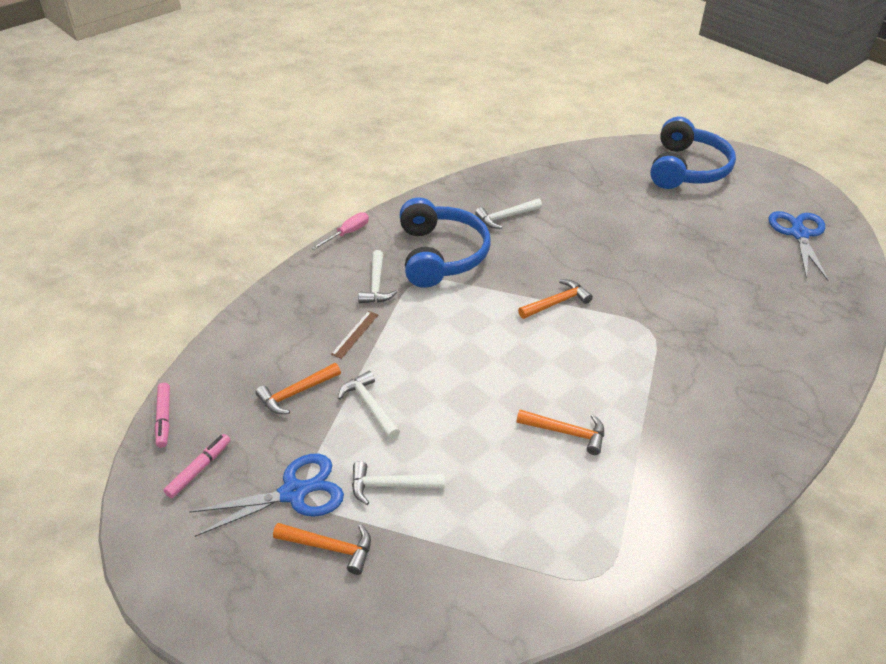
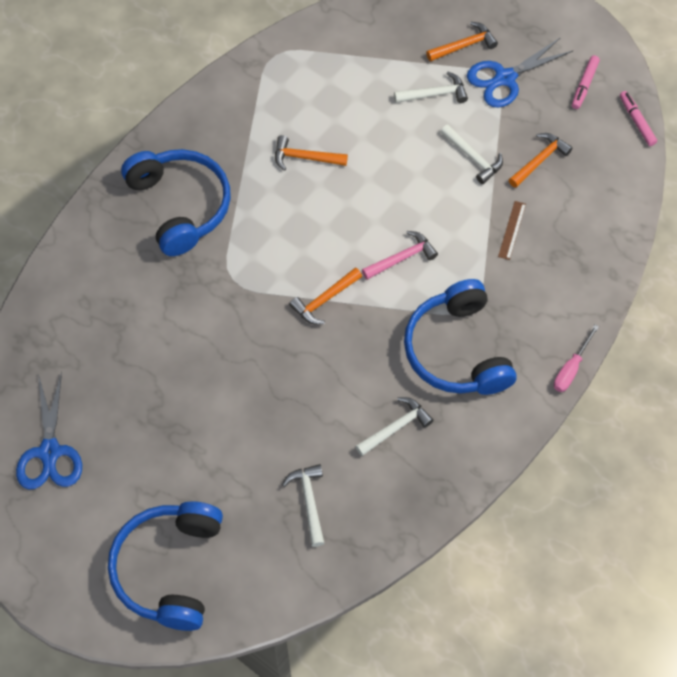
camera: 170 degrees right, 20 degrees up
orange hammer [273,523,371,575] -> orange hammer turned 150 degrees clockwise [426,22,498,62]
white hammer [358,250,397,303] -> white hammer moved to [282,464,324,547]
none -> blue headphones [121,149,231,256]
none -> pink hammer [362,231,438,280]

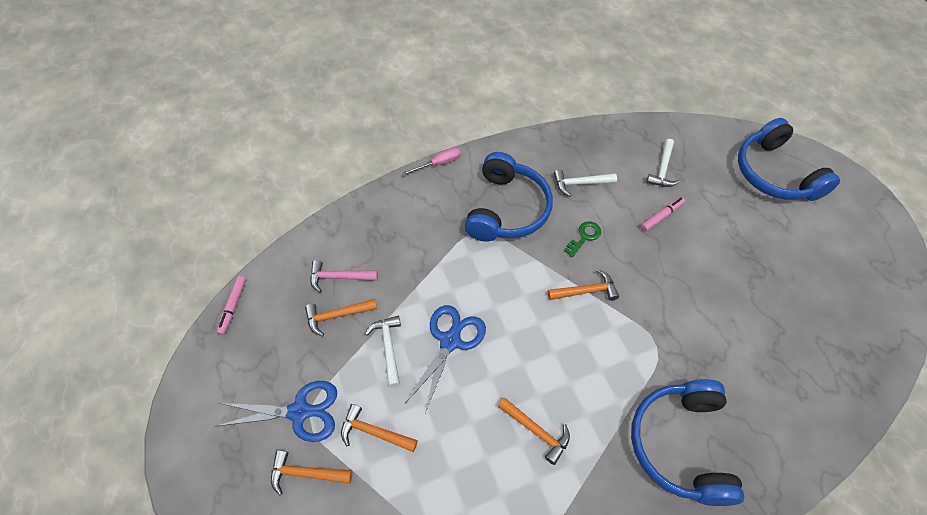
camera: 150 degrees left, 5 degrees down
blue scissors [16,372,82,490] -> blue scissors moved to [405,305,486,413]
blue headphones [108,502,223,631] -> blue headphones turned 120 degrees clockwise [738,118,840,201]
pink hammer [362,231,438,280] -> pink hammer moved to [310,260,378,293]
white hammer [394,72,468,103] -> orange hammer [341,404,418,452]
brown ruler [498,201,526,260] -> none
pink marker [572,55,600,109] -> pink marker moved to [640,197,685,232]
none -> green key [564,221,601,257]

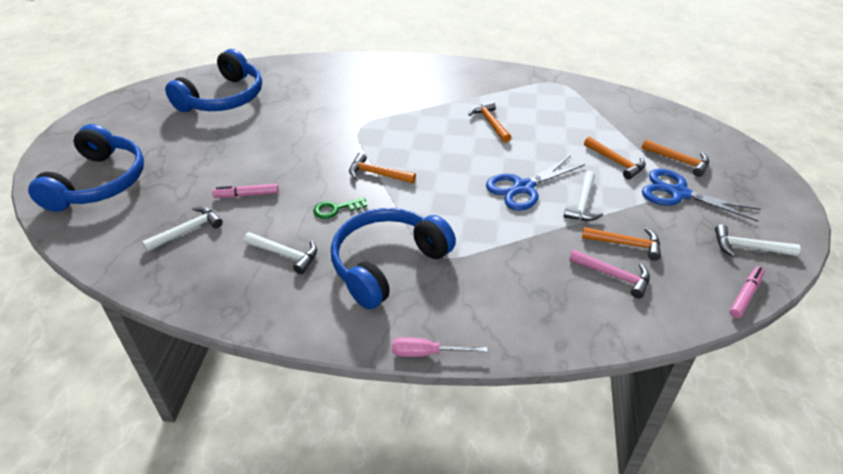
camera: 150 degrees left, 15 degrees down
blue headphones [631,379,744,506] -> blue headphones moved to [165,49,262,112]
none -> white hammer [715,224,801,257]

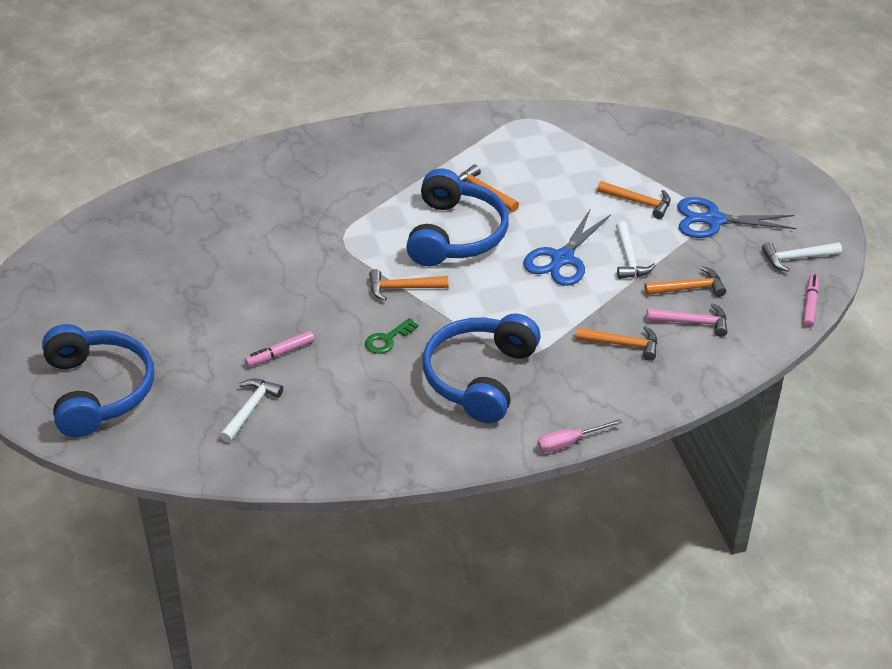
camera: 25 degrees left, 0 degrees up
blue headphones [165,49,262,112] -> blue headphones moved to [406,169,509,266]
white hammer [244,232,317,274] -> none
orange hammer [642,139,709,177] -> orange hammer moved to [576,326,657,361]

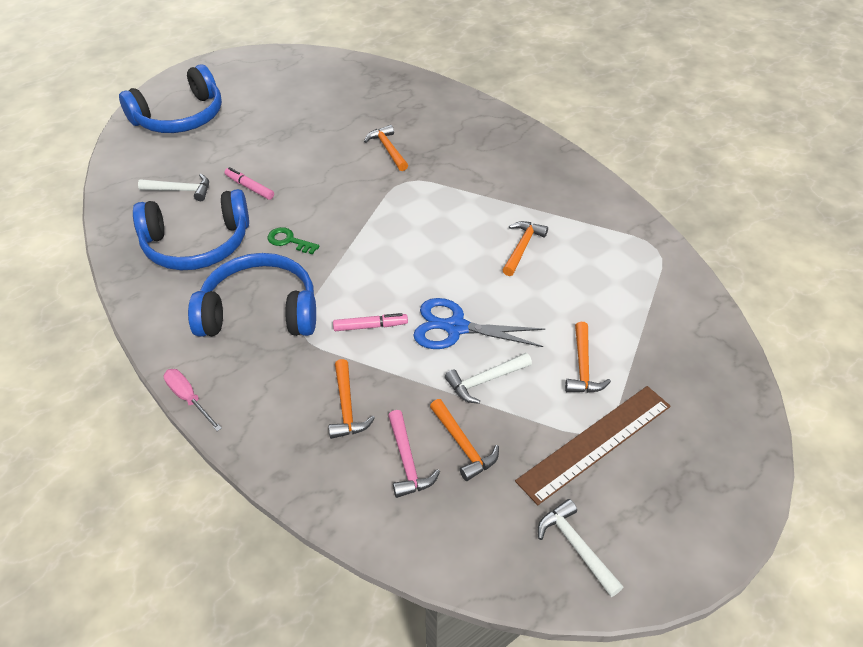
camera: 70 degrees right, 5 degrees up
orange hammer [369,269,449,301] -> orange hammer moved to [364,125,408,171]
blue headphones [406,169,509,266] -> blue headphones moved to [133,189,249,270]
blue scissors [677,197,797,238] -> brown ruler [515,386,671,505]
pink marker [803,274,819,328] -> pink marker moved to [333,313,408,331]

